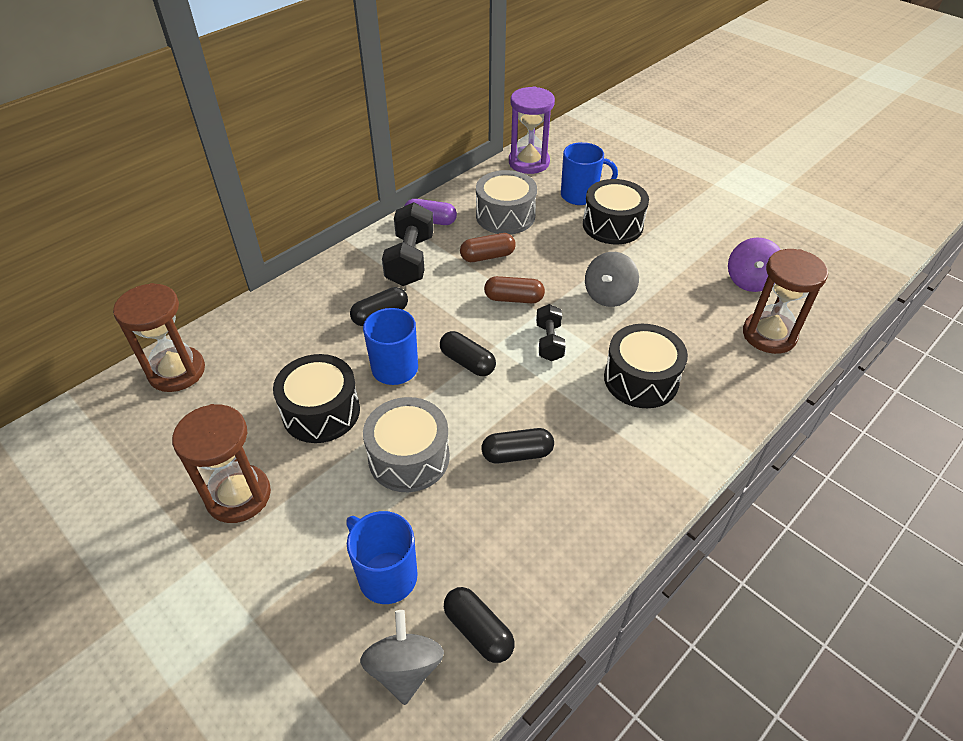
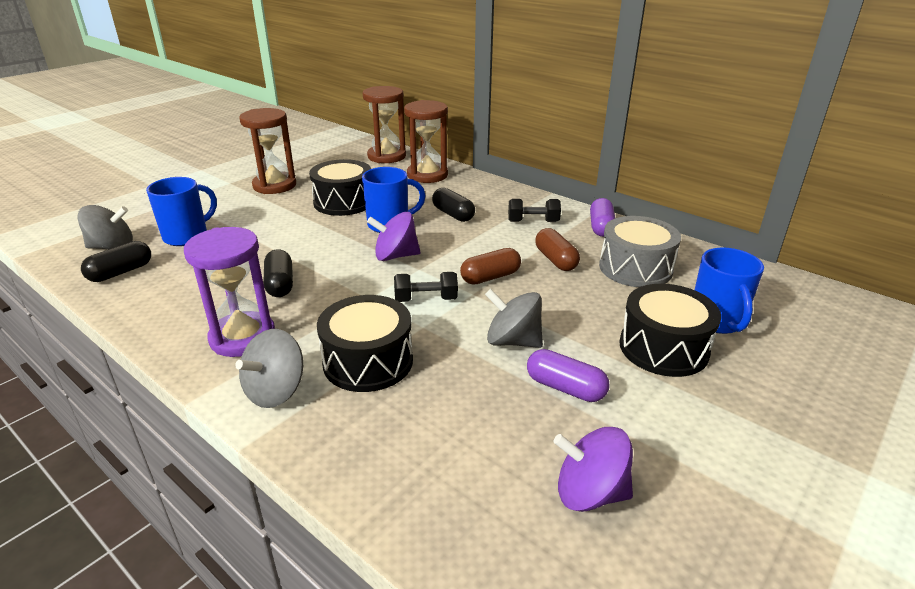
camera: 85 degrees right, 15 degrees down
grey drum [363,397,450,492] -> none
black dumbbell [382,202,434,286] -> black dumbbell [508,199,561,222], size x0.59
black capsule [440,331,496,376] -> purple spinning top [367,212,420,261]
brown capsule [484,276,545,303] -> brown capsule turned 60 degrees clockwise [460,248,521,284]
purple hourglass [509,87,555,174] -> purple hourglass moved to [184,227,275,357]
brown hourglass [743,249,828,354] -> brown hourglass moved to [404,100,448,183]
none -> grey spinning top [235,329,303,408]
none -> purple capsule [527,349,610,402]

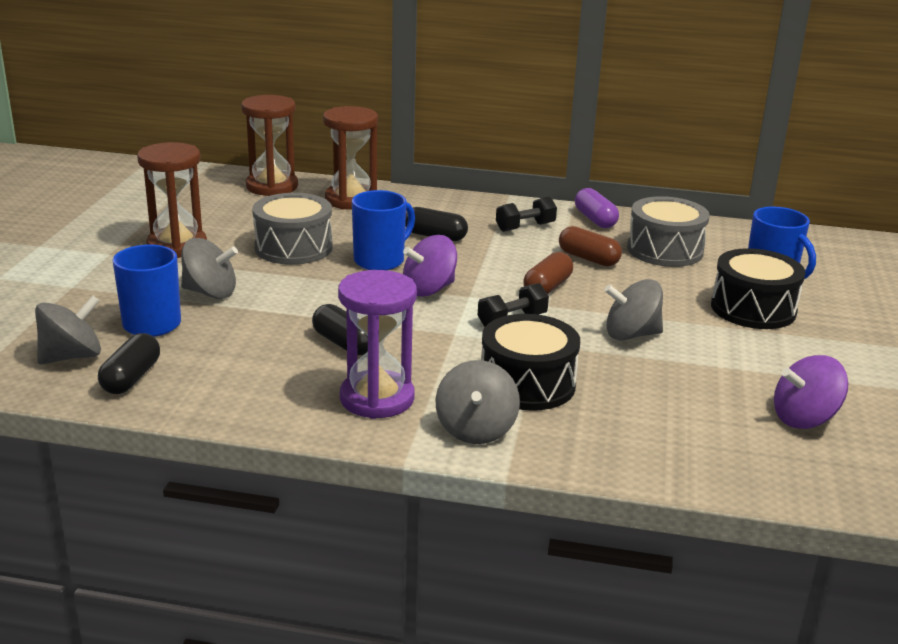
camera: 30 degrees left, 5 degrees down
black drum [309,159,371,216] -> grey drum [252,193,332,265]
purple capsule [527,349,610,402] -> none
none -> grey spinning top [181,238,238,299]

